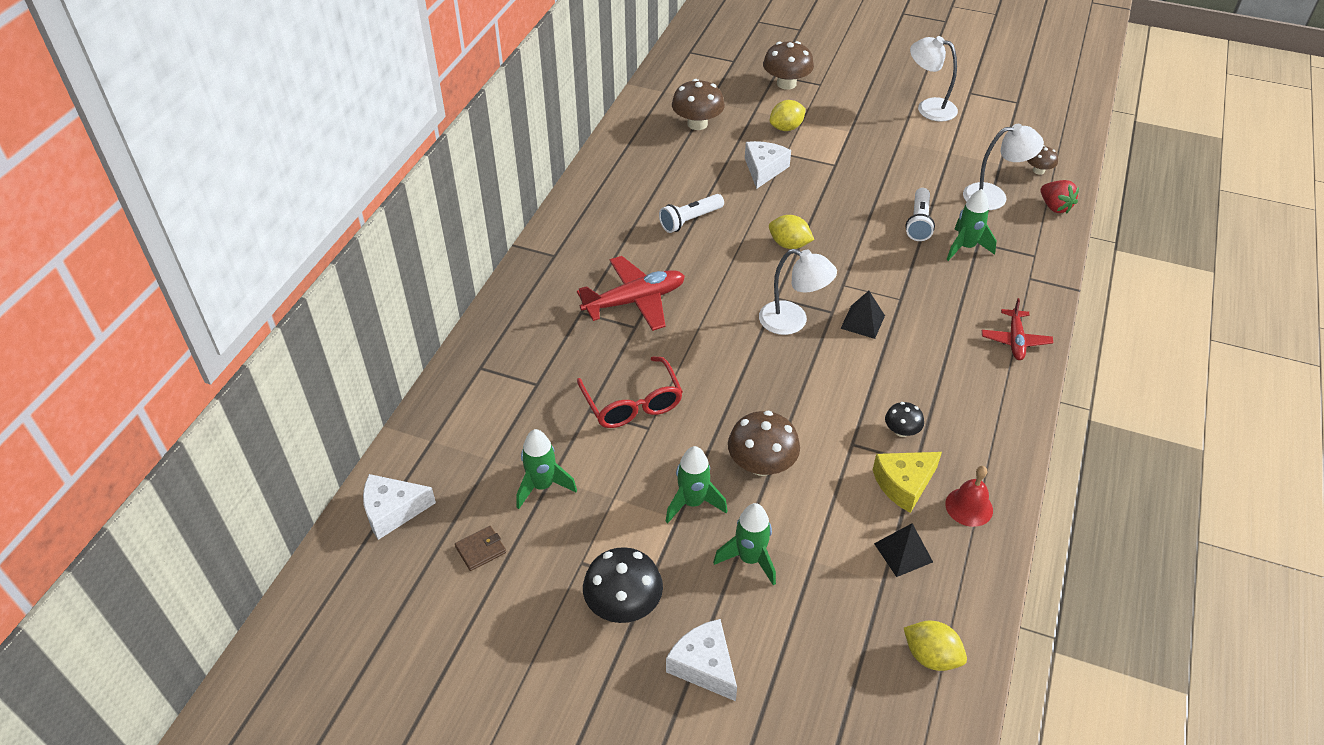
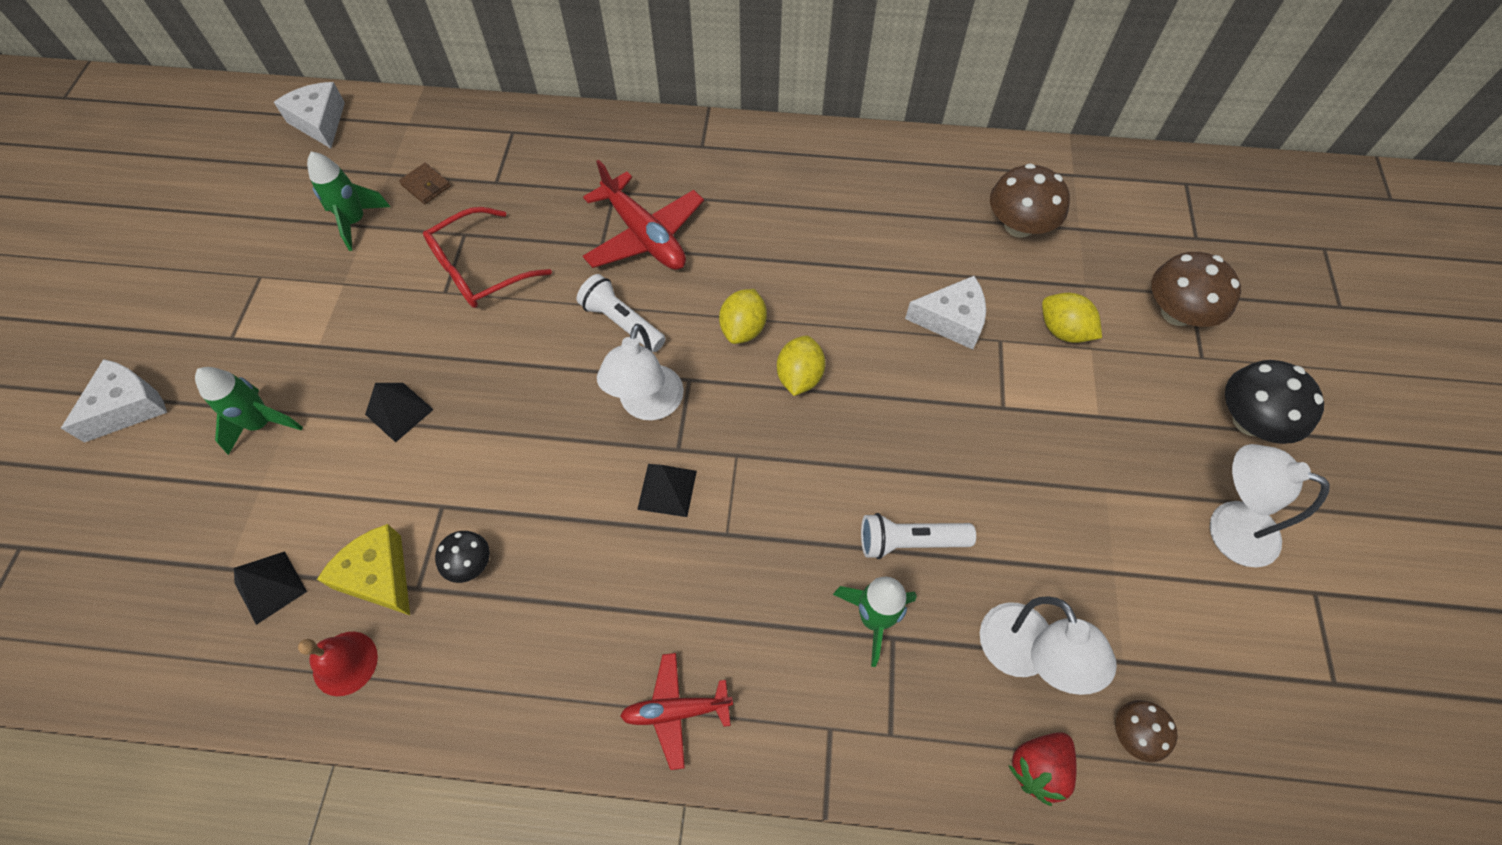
camera: 75 degrees right, 15 degrees up
brown wallet [455,526,506,571] -> brown wallet moved to [399,163,451,204]
black mushroom [583,547,663,623] -> black mushroom moved to [1225,360,1324,444]
white flashlight [659,194,724,233] -> white flashlight moved to [577,274,666,352]
green rocket [665,446,727,524] -> none
brown mushroom [728,411,800,476] -> black pyramid [365,383,434,442]
yellow lemon [904,621,967,671] -> yellow lemon moved to [719,289,767,344]
white lamp [910,36,958,122] -> white lamp turned 75 degrees counterclockwise [1210,444,1330,567]

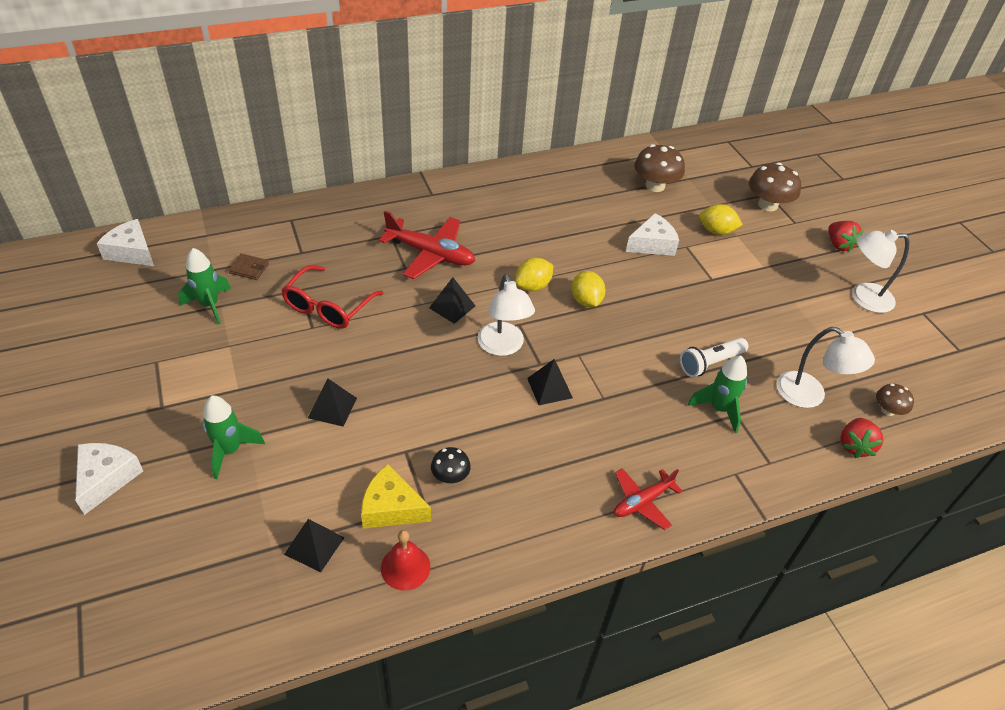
camera: 30 degrees left, 15 degrees down
white flashlight [577,274,666,352] -> black pyramid [429,277,475,324]
yellow lemon [719,289,767,344] -> yellow lemon turned 60 degrees clockwise [515,258,553,291]
black mushroom [1225,360,1324,444] -> red strawberry [828,221,864,252]

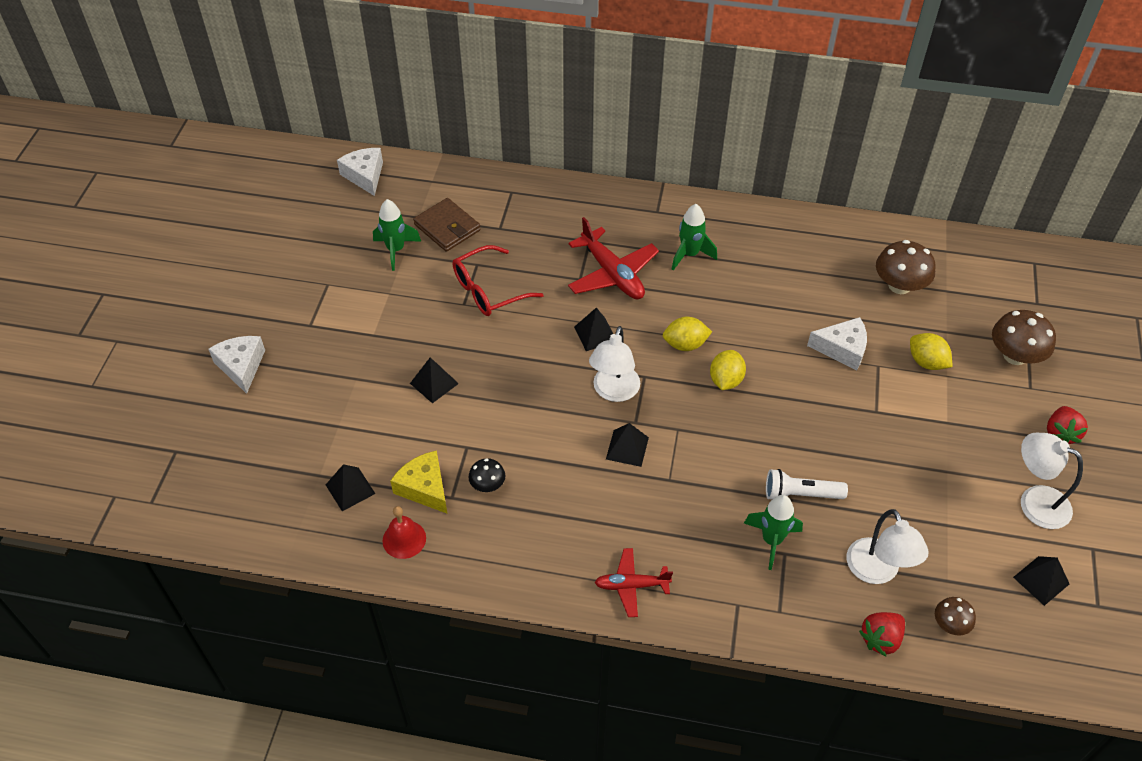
camera: 35 degrees right, 5 degrees up
white cheese [75,443,143,515] -> white cheese turned 60 degrees counterclockwise [209,336,265,394]
green rocket [202,396,265,479] -> green rocket moved to [672,204,717,271]
brown wallet [228,254,269,280] -> brown wallet [413,198,480,252], size x1.77
none -> black pyramid [1013,556,1069,606]

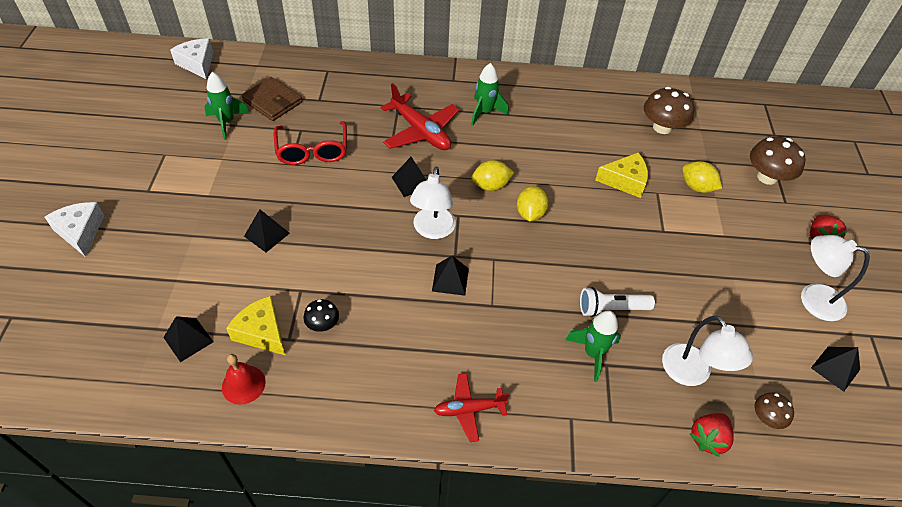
camera: 10 degrees left, 0 degrees up
red glasses [452,245,544,316] -> red glasses turned 60 degrees counterclockwise [274,121,347,165]
white cheese [807,317,867,371] -> yellow cheese [595,153,648,198]

